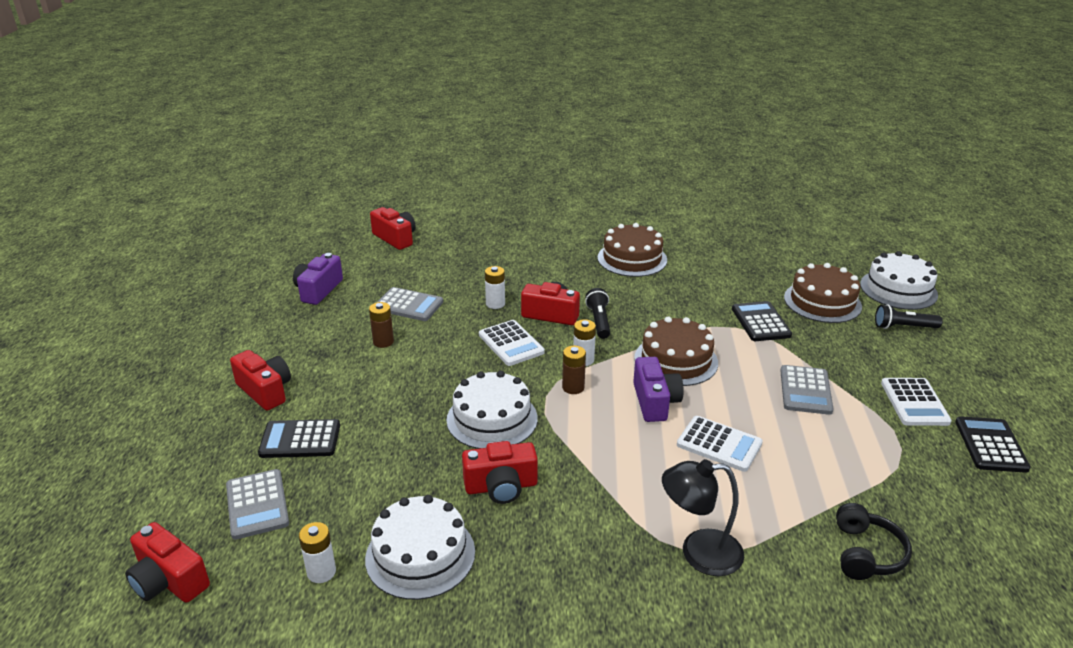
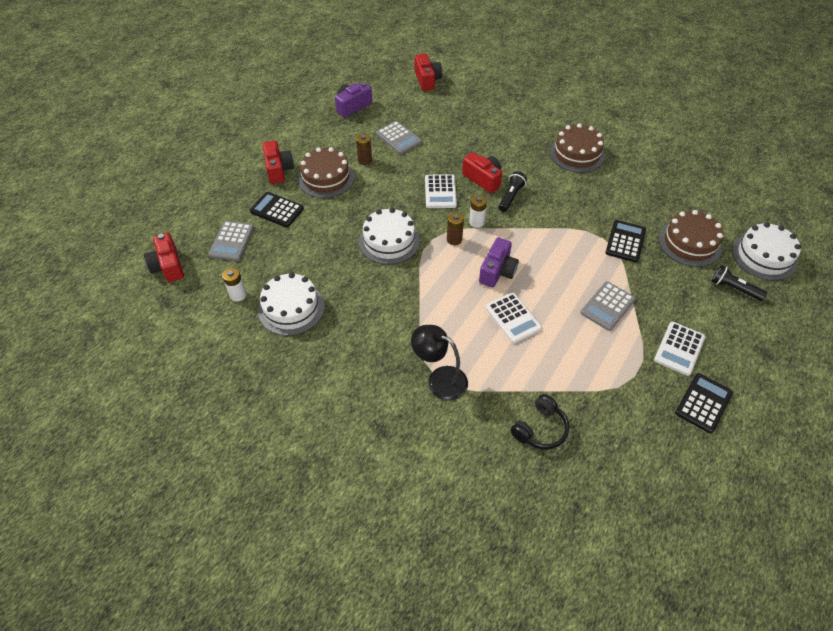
camera: 30 degrees right, 20 degrees up
red camera [462,441,538,504] -> none
white battery [485,266,505,309] -> none
brown cake [634,317,718,386] -> brown cake moved to [298,147,354,198]

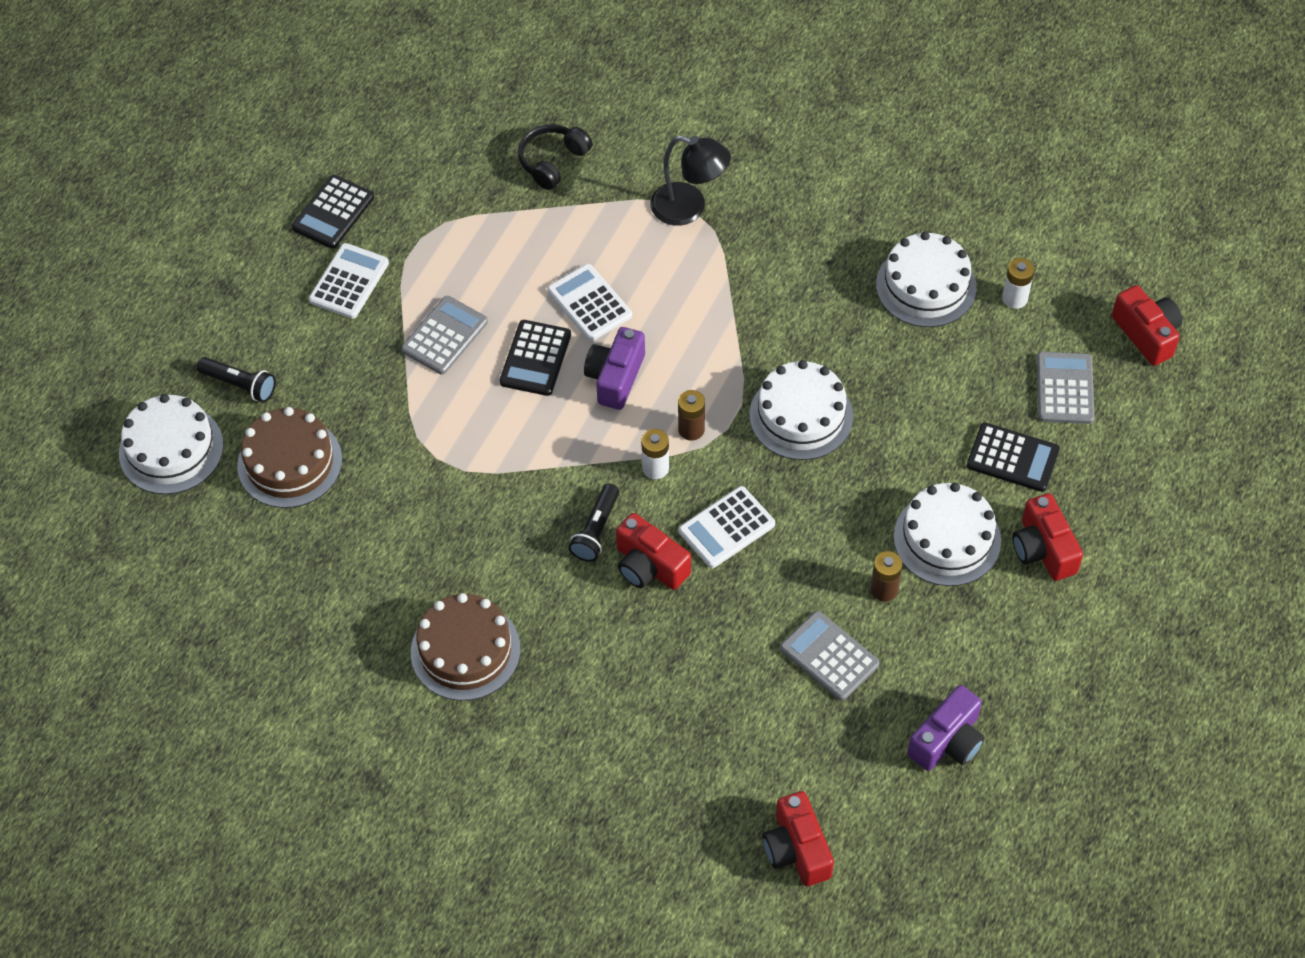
camera: 175 degrees right, 5 degrees up
brown cake [298,147,354,198] -> white cake [894,483,1001,586]
white calculator [425,174,457,208] -> white calculator turned 120 degrees counterclockwise [679,486,775,568]
black calculator [605,220,646,262] -> black calculator moved to [500,320,571,396]

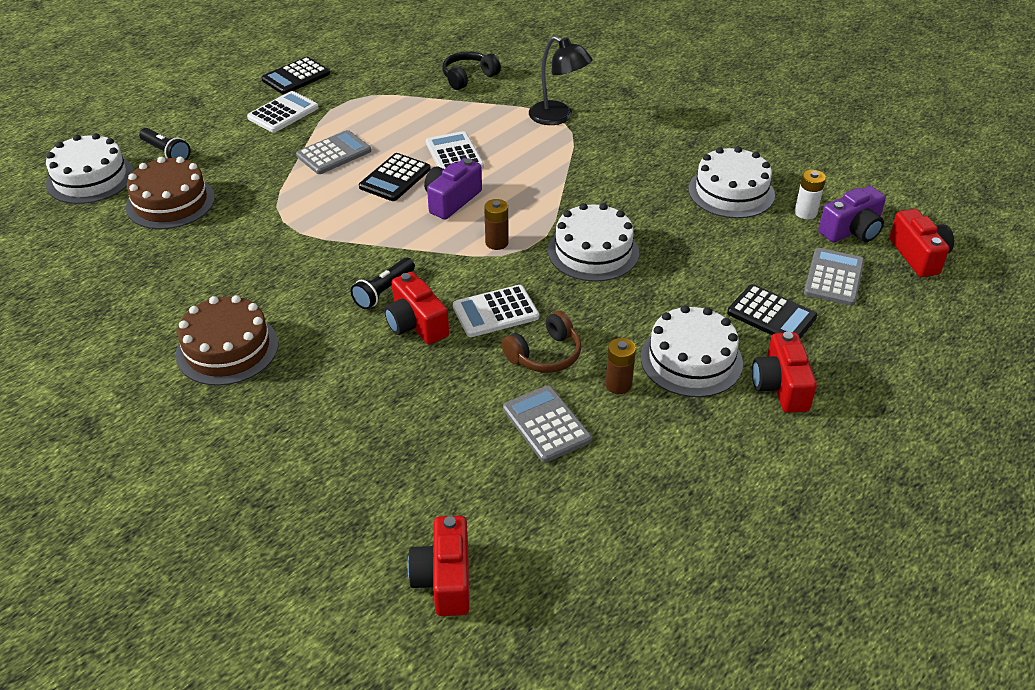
camera: 15 degrees right, 15 degrees down
white battery [641,429,669,479] -> none
purple camera [907,685,985,771] -> purple camera moved to [818,186,886,242]
none -> brown headphones [502,311,581,373]

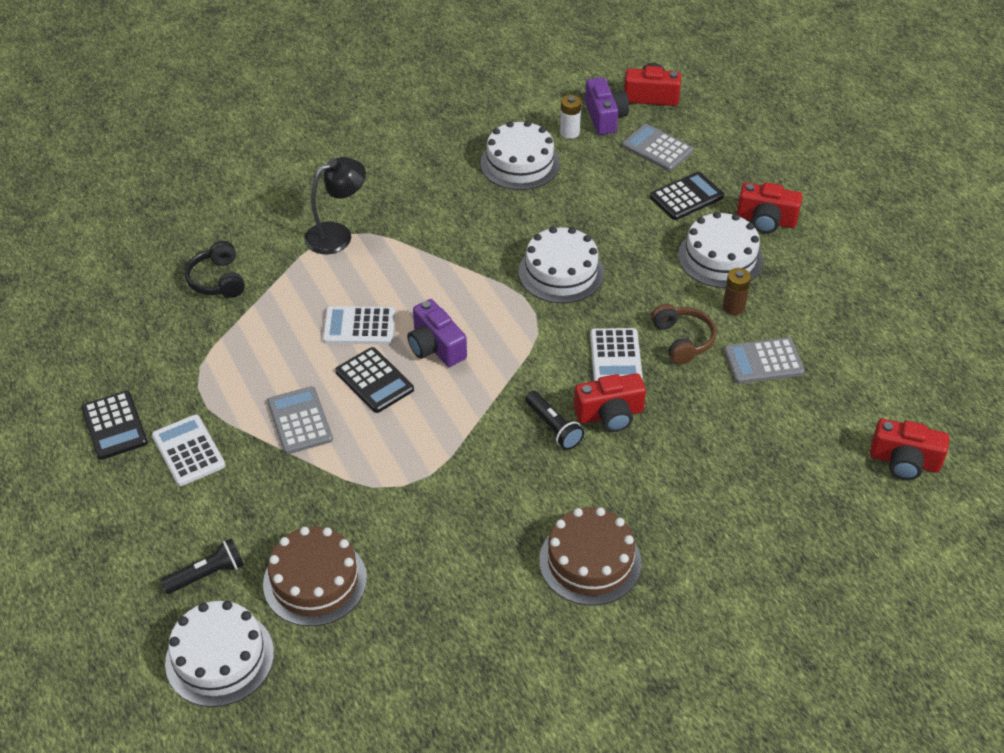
camera: 70 degrees left, 5 degrees up
brown battery [484,199,509,250] -> none

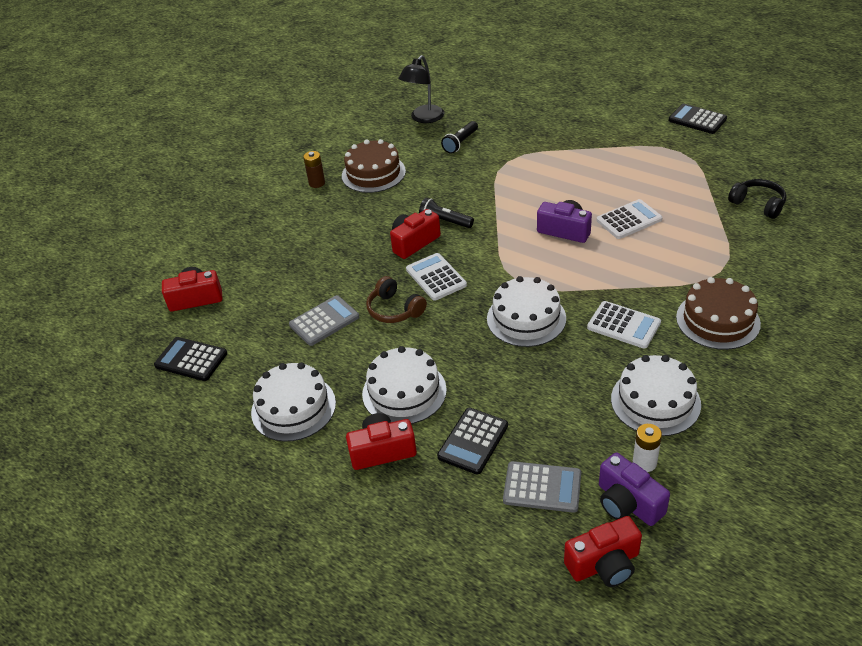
camera: 155 degrees right, 5 degrees down
white calculator [152,415,225,486] -> white calculator moved to [587,301,661,349]
black flashlight [160,538,244,594] -> black flashlight moved to [441,121,478,154]
white cake [165,601,274,707] -> white cake moved to [251,362,336,442]
brown cake [263,527,367,626] -> brown cake moved to [676,277,761,350]
grey calculator [267,386,333,454] -> none
black lamp [304,157,366,254] -> black lamp moved to [398,55,444,123]
black calculator [336,347,414,413] -> black calculator moved to [154,337,227,381]
brown battery [723,268,751,315] -> brown battery moved to [303,151,325,188]

